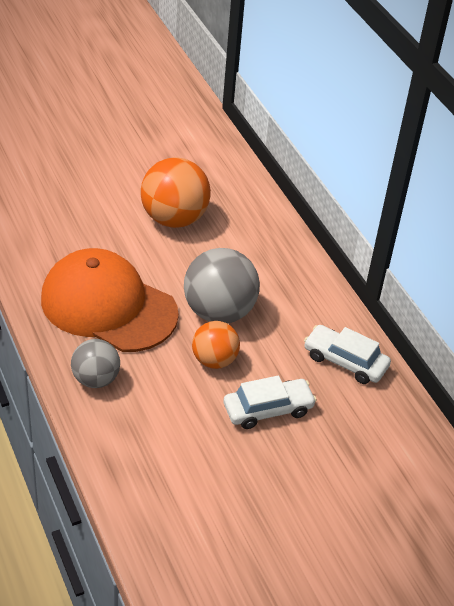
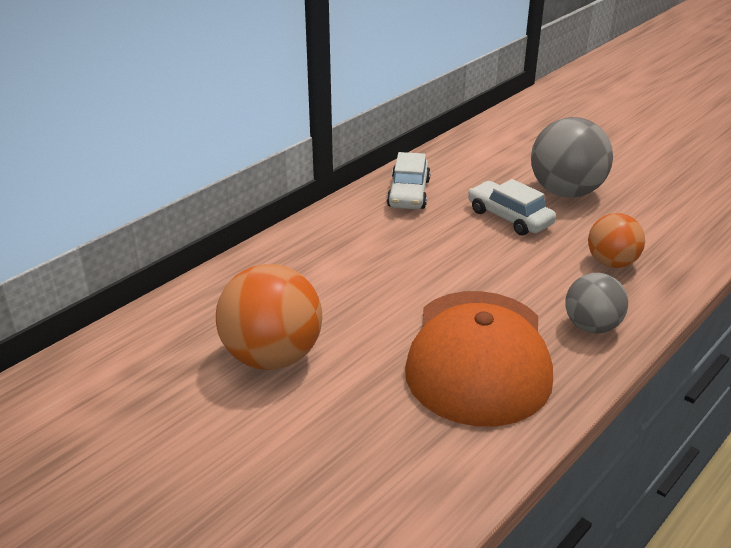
camera: 110 degrees left, 10 degrees down
grey ball [184,248,260,323] -> grey ball moved to [531,117,613,198]
orange ball [192,321,240,369] -> orange ball moved to [588,213,645,268]

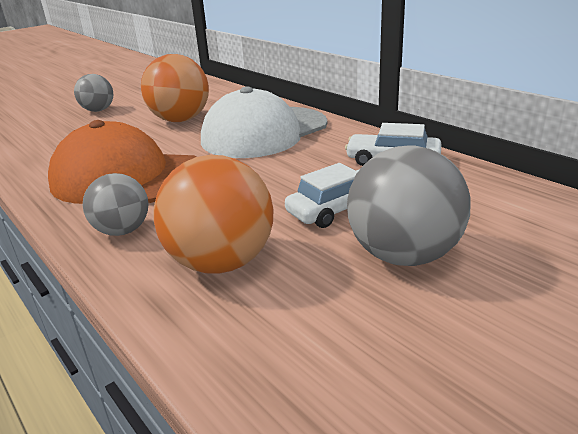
camera: 100 degrees right, 5 degrees down
orange ball [588,213,645,268] -> orange ball [154,155,273,274], size x1.64
none -> grey ball [74,74,113,112]
none -> white cap [201,86,327,158]

